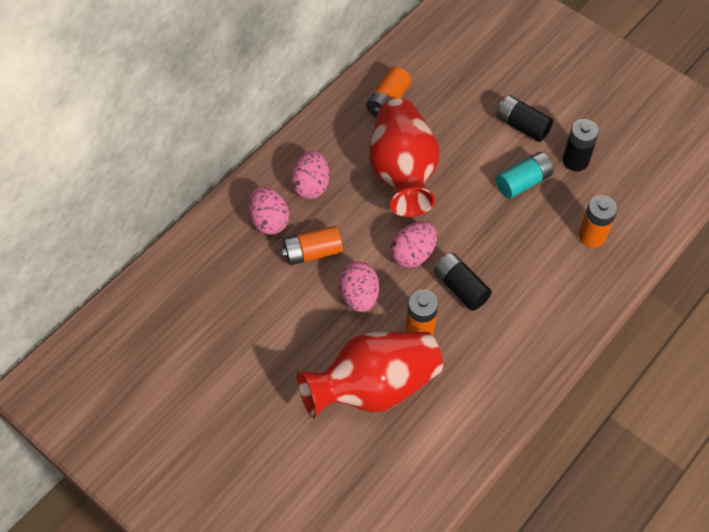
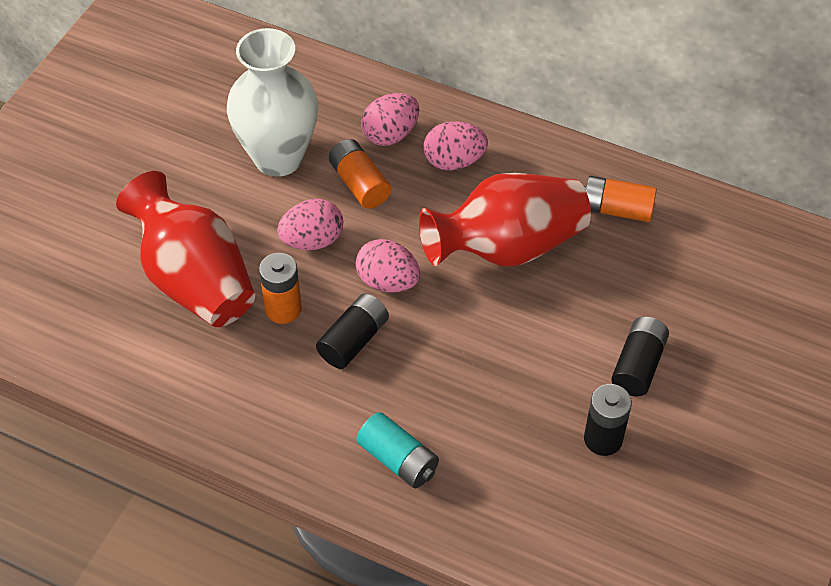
camera: 75 degrees right, 5 degrees down
turquoise battery [496,152,554,199] -> turquoise battery moved to [357,412,439,488]
orange battery [579,195,618,248] -> none
none -> white vase [227,28,318,177]

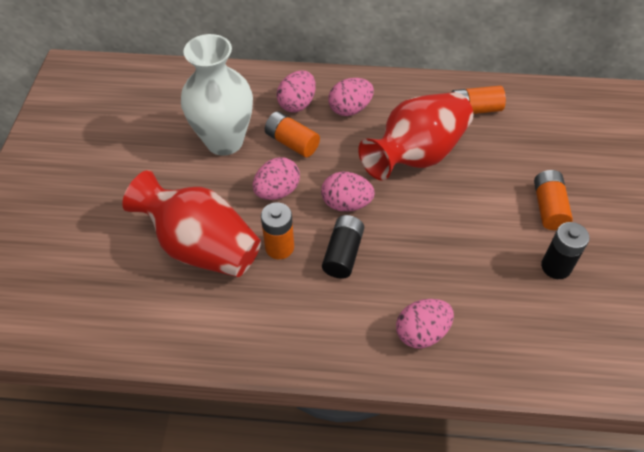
camera: 20 degrees left, 0 degrees up
turquoise battery [357,412,439,488] -> pink egg [396,299,454,348]
black battery [611,316,669,397] -> orange battery [534,170,573,230]

